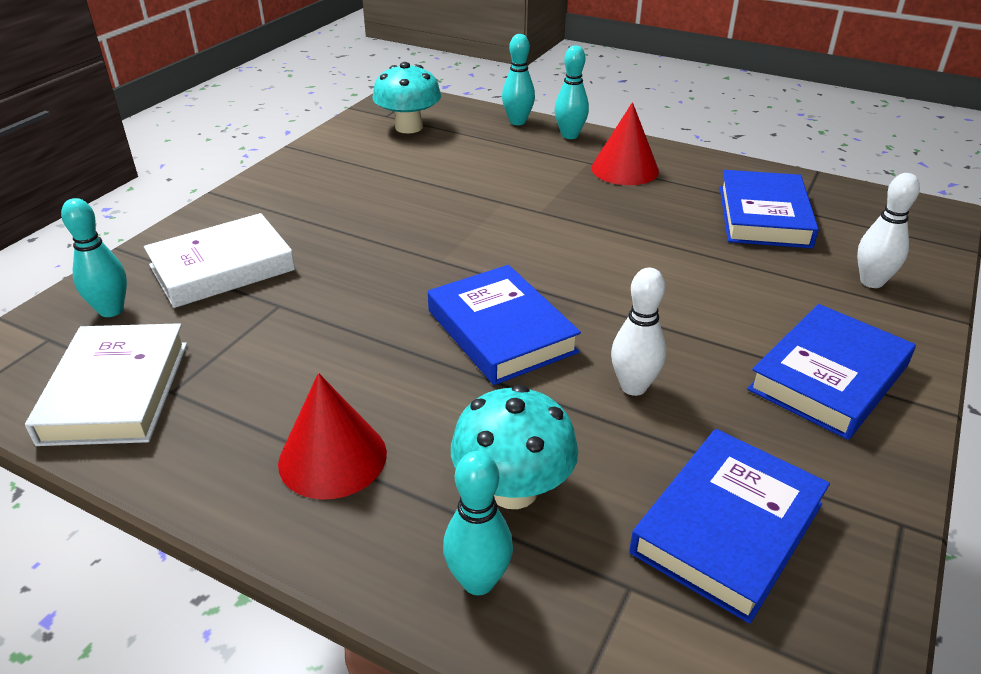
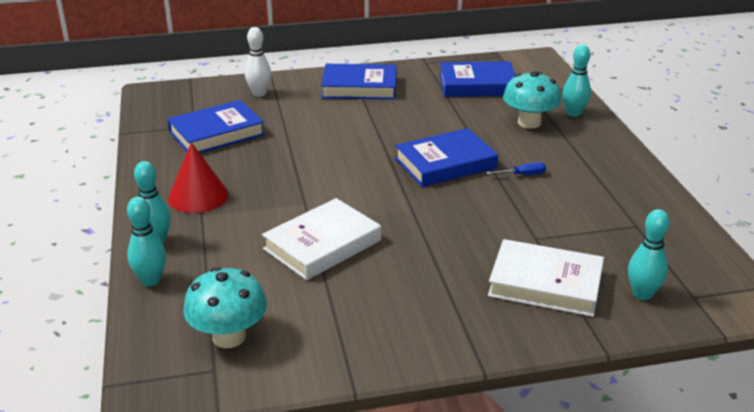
camera: 130 degrees left, 5 degrees down
white book [25,323,187,446] -> white book moved to [262,198,381,280]
red cone [278,373,387,500] -> none
blue book [428,265,581,385] -> blue book turned 45 degrees clockwise [395,128,498,187]
white bowling pin [611,268,666,396] -> none
none -> blue screwdriver [486,162,546,175]

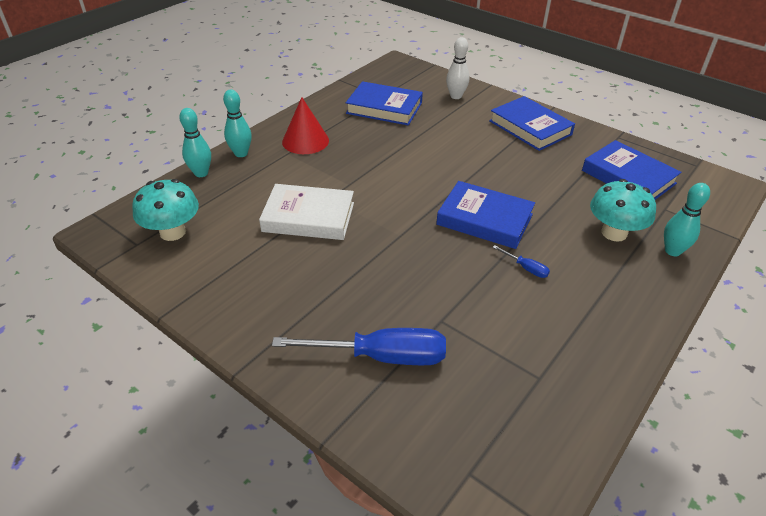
camera: 50 degrees right, 10 degrees up
white book [488,239,604,317] -> blue screwdriver [272,328,446,365]
turquoise bowling pin [628,209,670,300] -> none

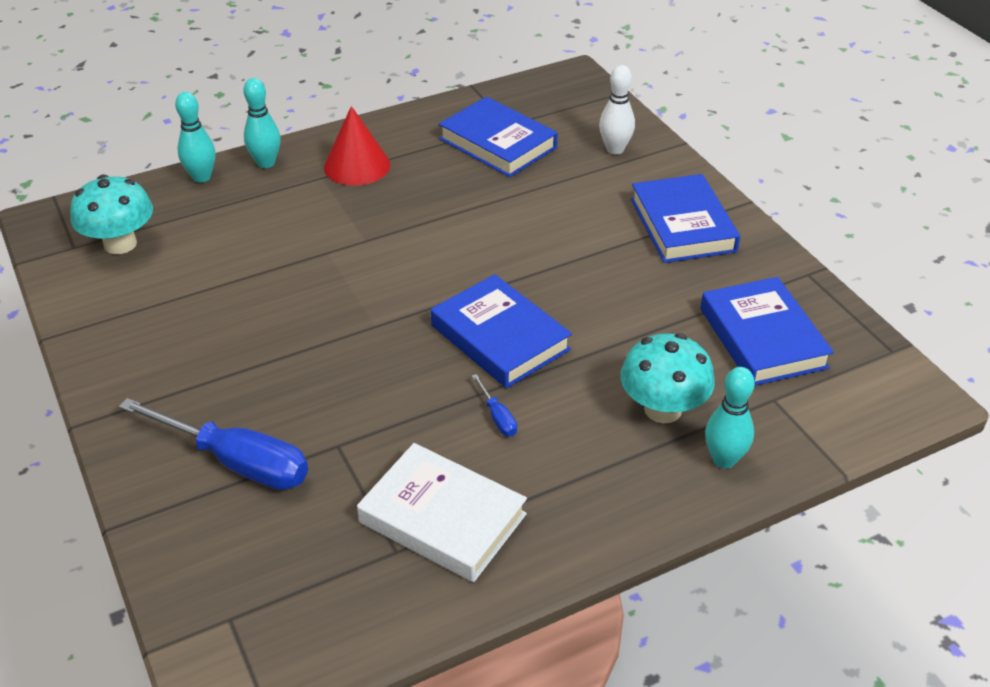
camera: 25 degrees right, 0 degrees up
white book [259,184,354,240] -> white book moved to [357,443,527,582]

